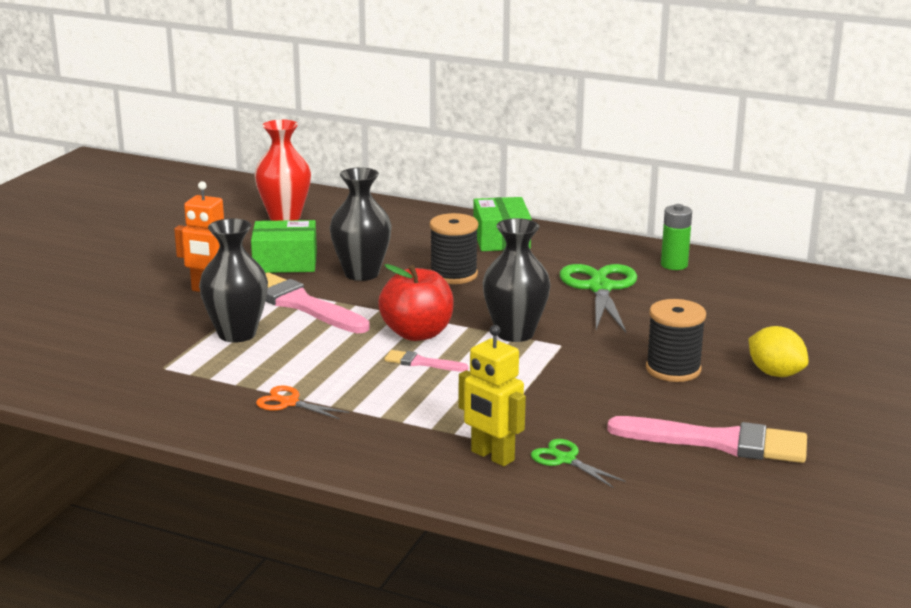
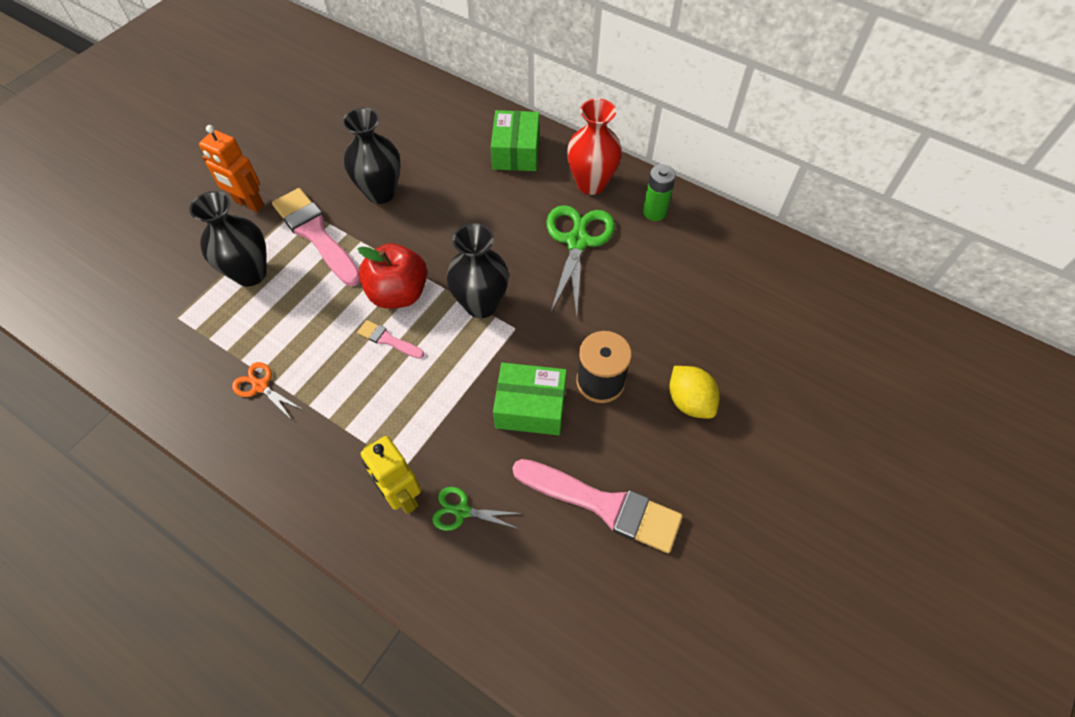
camera: 10 degrees right, 35 degrees up
green box [251,220,317,273] -> green box moved to [493,362,567,435]
red vase [255,119,311,221] -> red vase moved to [567,98,622,195]
black spool [430,213,478,284] -> none
green scissors [531,439,626,488] -> green scissors turned 45 degrees counterclockwise [432,487,523,531]

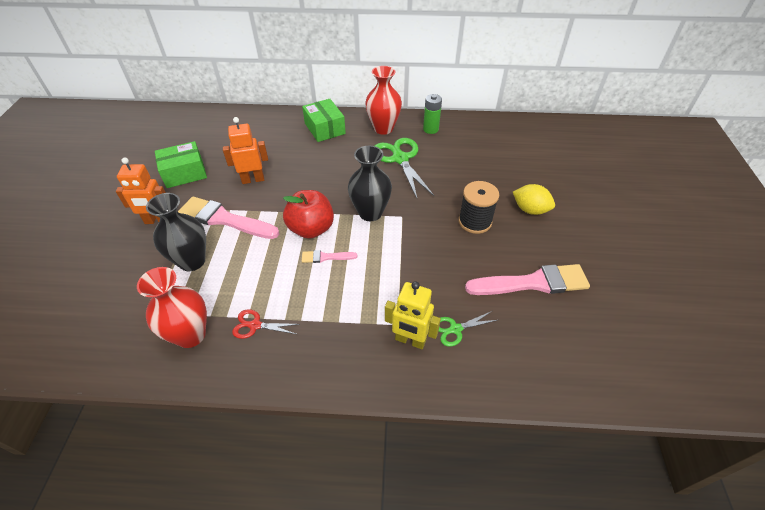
camera: 30 degrees left, 10 degrees down
orange scissors [232,362,303,420] -> red scissors [232,309,299,339]
black vase [342,108,401,204] -> orange robot [223,117,268,184]
green box [493,362,567,435] -> green box moved to [155,141,207,188]
none -> red vase [137,267,207,348]

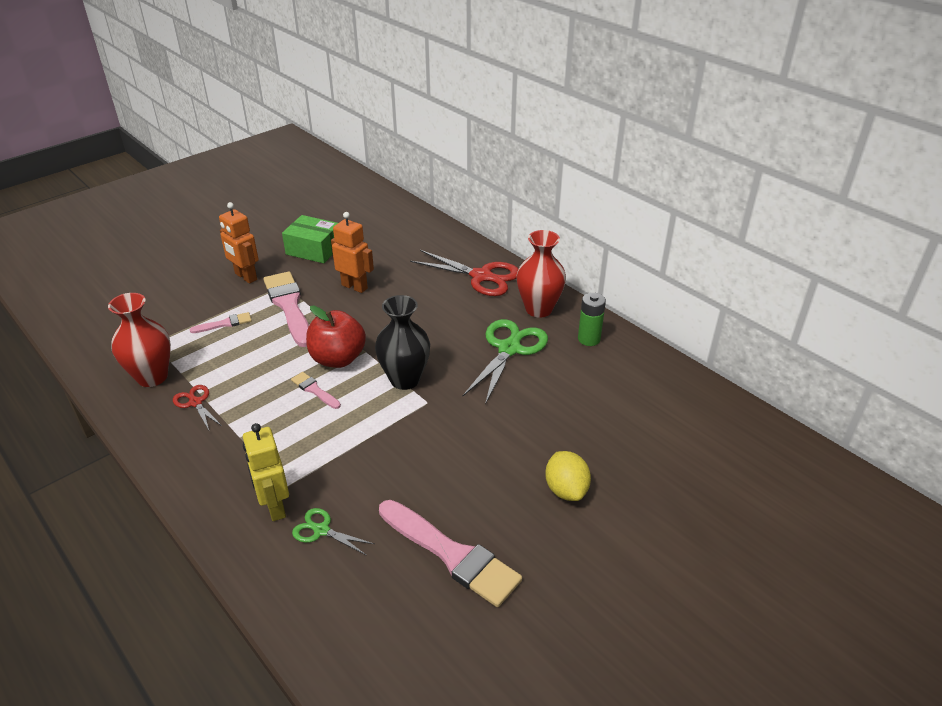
camera: 45 degrees right, 10 degrees down
black vase [146,193,206,271] -> pink brush [189,312,252,333]
green box [302,99,346,142] -> red scissors [410,250,518,296]
black spool [458,181,499,234] -> none

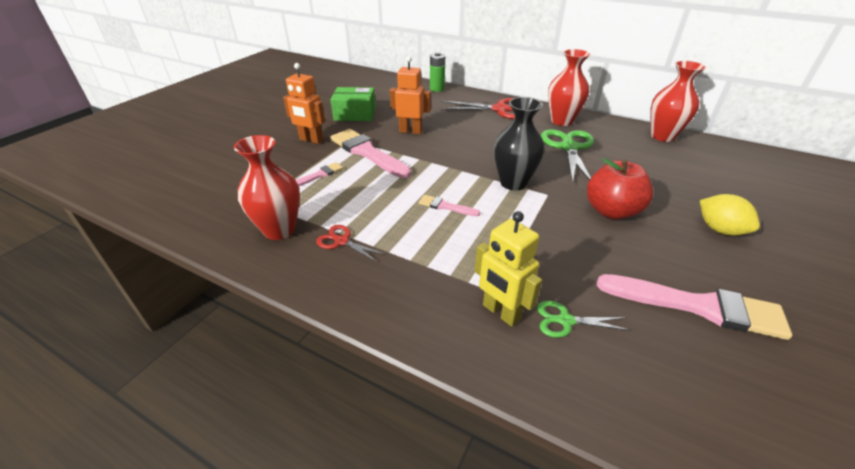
camera: 20 degrees left, 0 degrees up
red apple [306,306,366,368] -> red apple moved to [587,158,653,219]
green battery [578,293,606,346] -> green battery moved to [430,52,445,92]
none -> red vase [650,61,706,142]

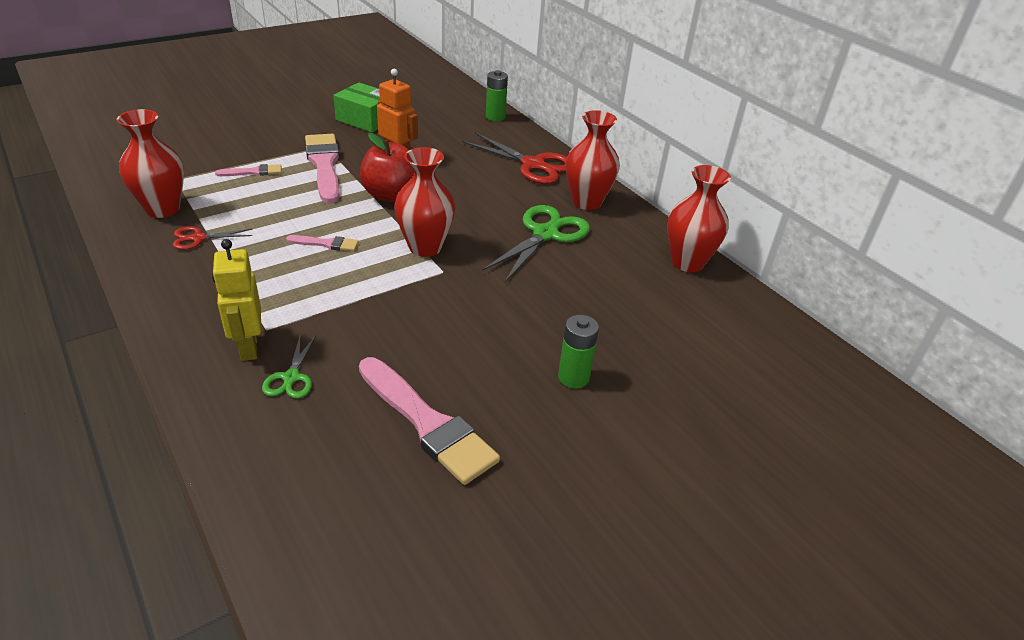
camera: 25 degrees right, 0 degrees up
orange robot [283,63,325,144] -> none
red scissors [316,225,386,262] -> red scissors turned 75 degrees counterclockwise [173,226,253,250]
pink brush [419,195,480,216] -> pink brush turned 135 degrees clockwise [286,235,359,251]
black vase [494,97,545,191] -> red vase [394,147,455,257]
green scissors [537,301,631,338] -> green scissors turned 120 degrees counterclockwise [262,335,316,399]
red apple [587,158,653,219] -> red apple moved to [360,133,414,202]
yellow lemon [700,194,760,236] -> green battery [558,315,599,389]

